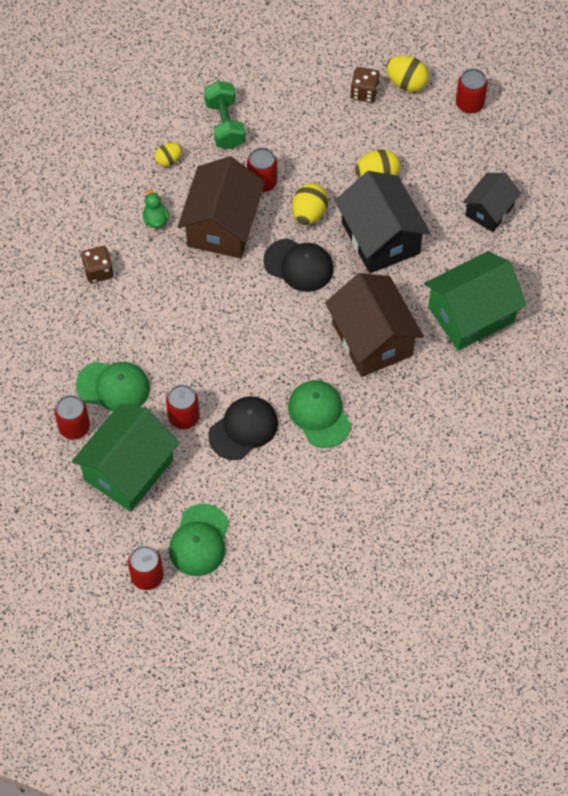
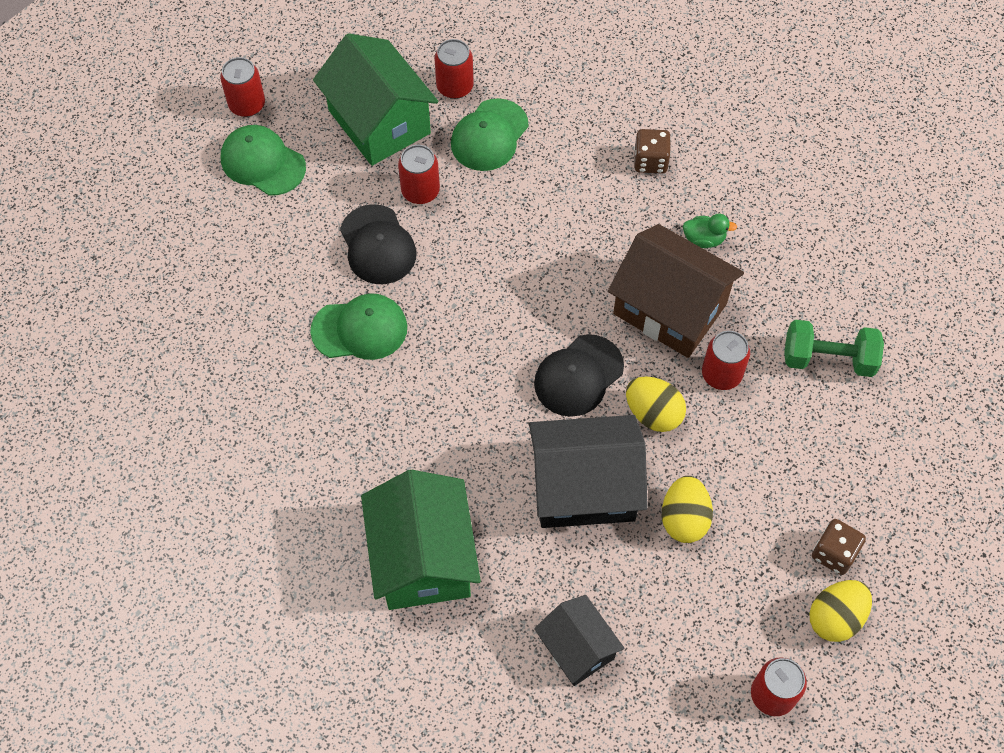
camera: 110 degrees right, 0 degrees up
yellow egg [155,143,182,167] -> none
brown house [325,273,424,377] -> none

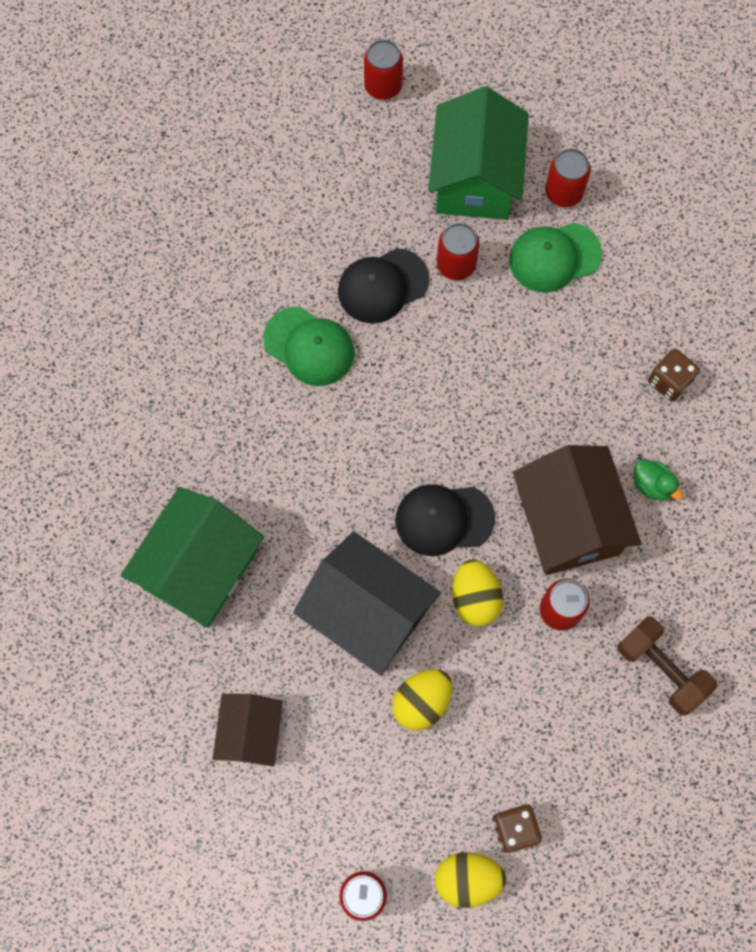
camera: 40 degrees right, 10 degrees up
green cap [221,125,306,196] -> none
black cap [340,205,416,284] -> black cap turned 45 degrees clockwise [338,248,429,324]
black house [534,595,624,686] -> brown house [213,694,283,767]
green dumbbell [784,320,884,377] -> brown dumbbell [617,616,717,716]

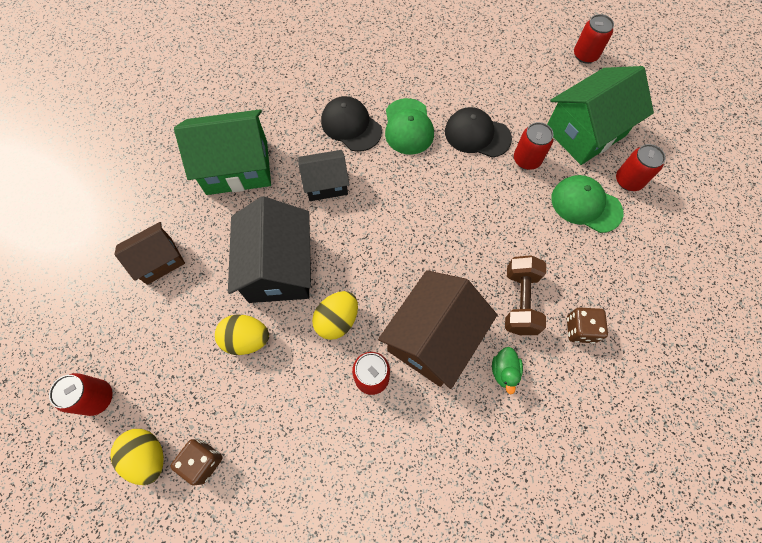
camera: 50 degrees right, 5 degrees down
black cap [395,484,495,556] -> black cap moved to [321,96,382,152]
brown dumbbell [617,616,717,716] -> brown dumbbell moved to [505,255,546,335]
none -> black house [298,150,349,201]

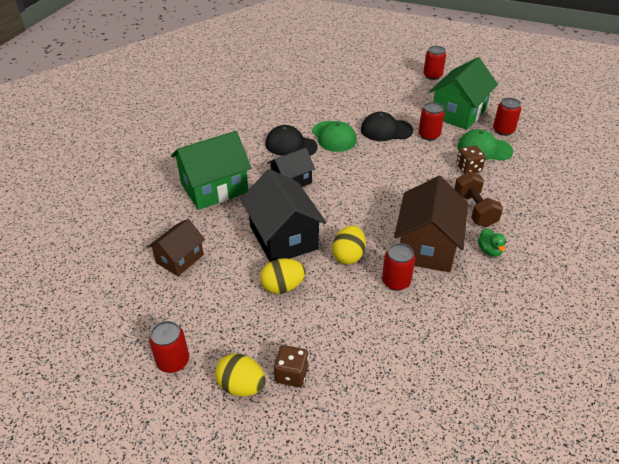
camera: 20 degrees left, 25 degrees down
brown dice [567,307,608,344] -> brown dice moved to [456,146,486,174]

